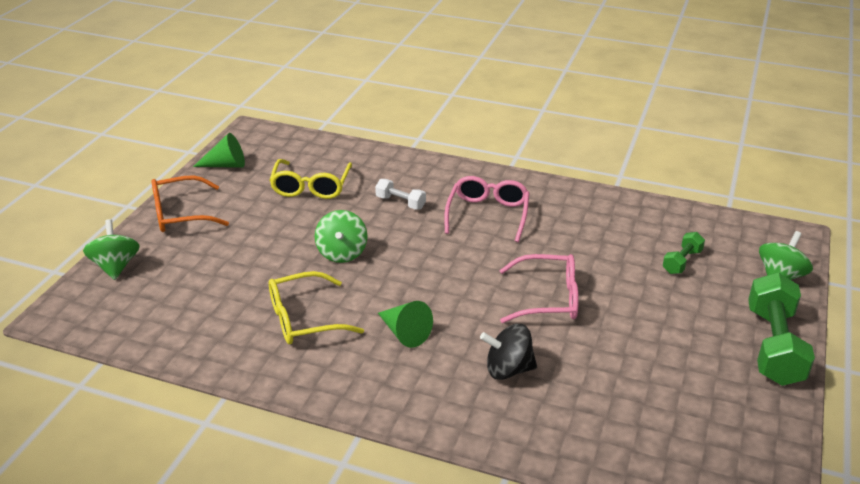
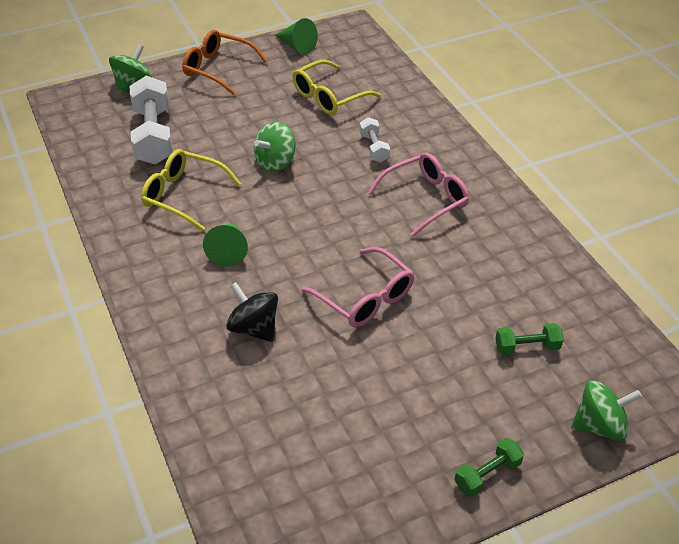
camera: 45 degrees right, 10 degrees up
green dumbbell [748,273,815,386] -> green dumbbell [454,438,524,497], size x0.50
none -> white dumbbell [130,76,173,164]

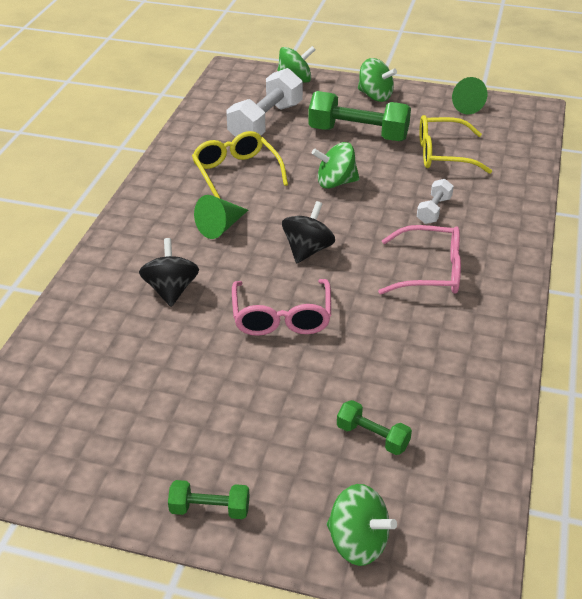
camera: 40 degrees right, 5 degrees down
orange glasses [182,30,267,95] -> green spinning top [358,58,397,102]
none -> black spinning top [282,201,335,263]
none -> green dumbbell [308,91,411,141]

